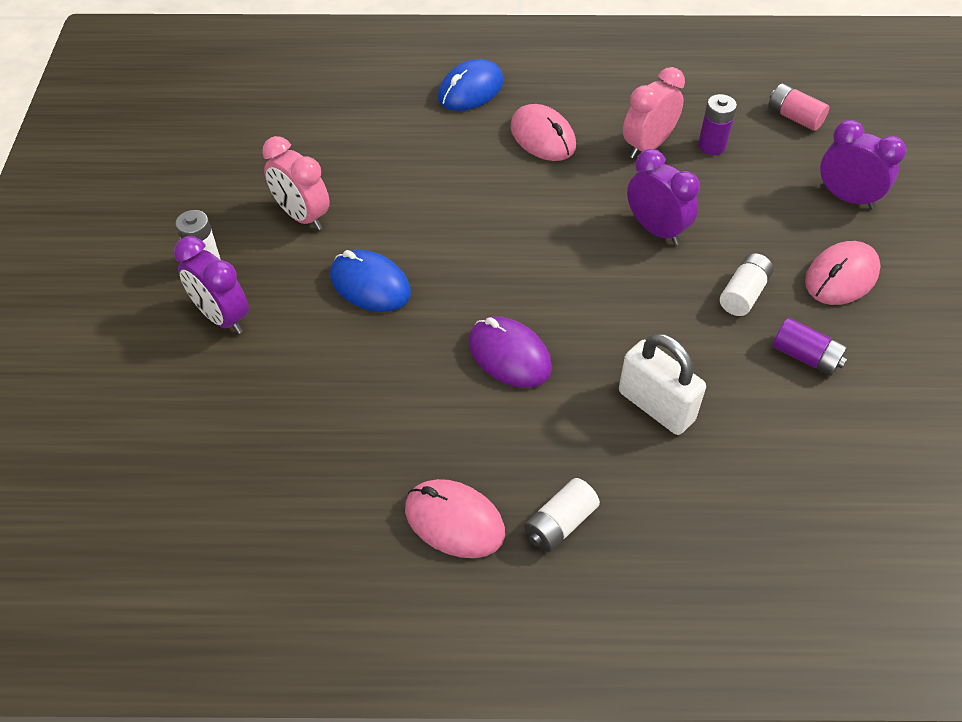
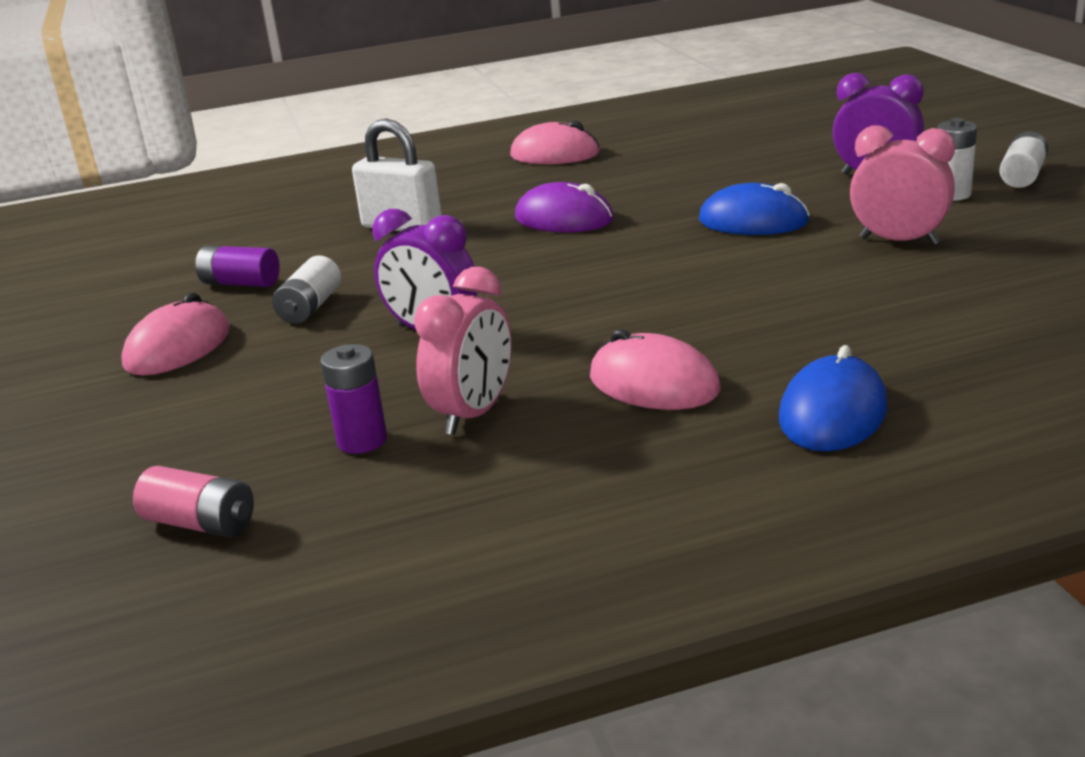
camera: 165 degrees right, 25 degrees down
white battery [524,478,600,552] -> white battery moved to [999,131,1048,188]
purple clock [820,120,906,209] -> none

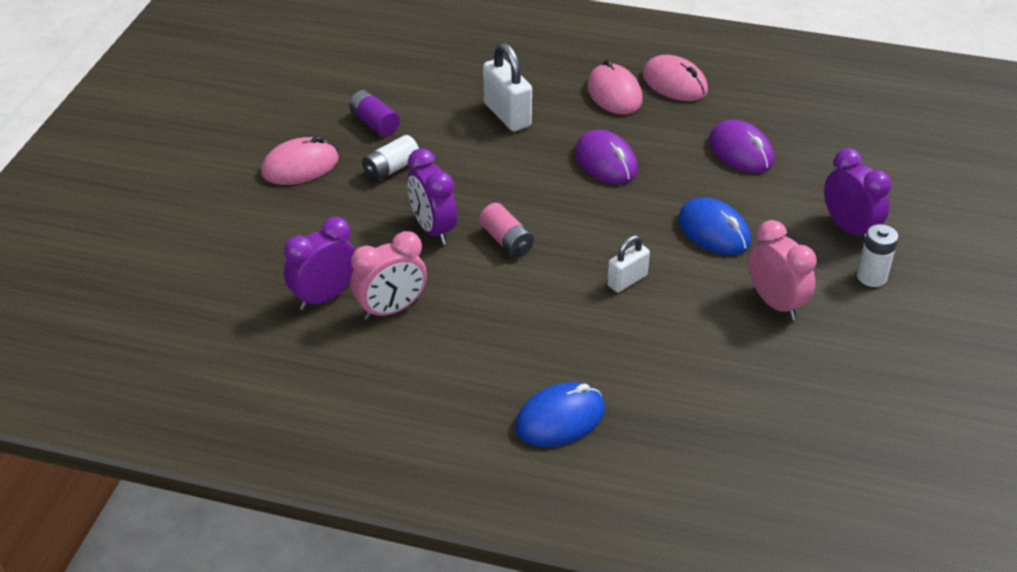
camera: 30 degrees right, 15 degrees up
pink battery [133,466,254,537] -> pink battery moved to [479,203,534,257]
purple battery [320,344,387,454] -> purple clock [284,217,355,310]
pink mouse [590,329,721,410] -> pink mouse moved to [587,59,643,115]
white battery [999,131,1048,188] -> none
none -> white padlock [607,235,650,292]
none -> purple mouse [709,120,774,173]

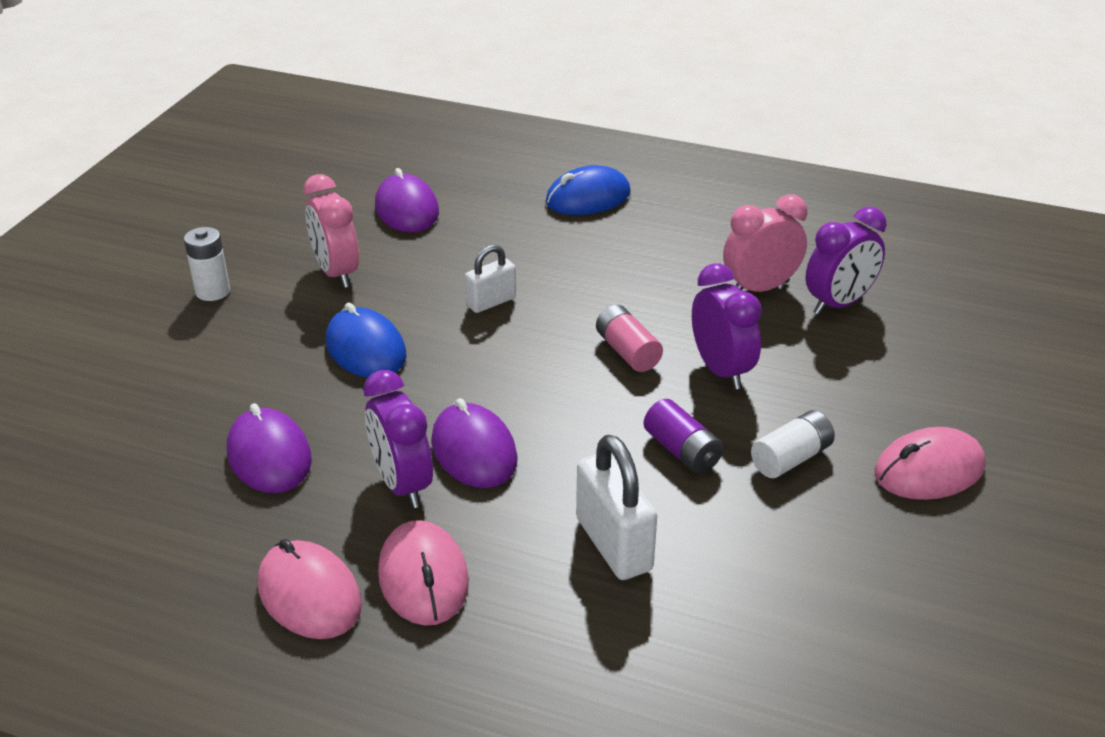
camera: 175 degrees left, 5 degrees down
purple battery [349,90,400,136] -> purple battery moved to [644,399,723,474]
purple clock [824,148,891,242] -> purple clock moved to [364,370,433,508]
none -> purple mouse [375,168,439,232]

